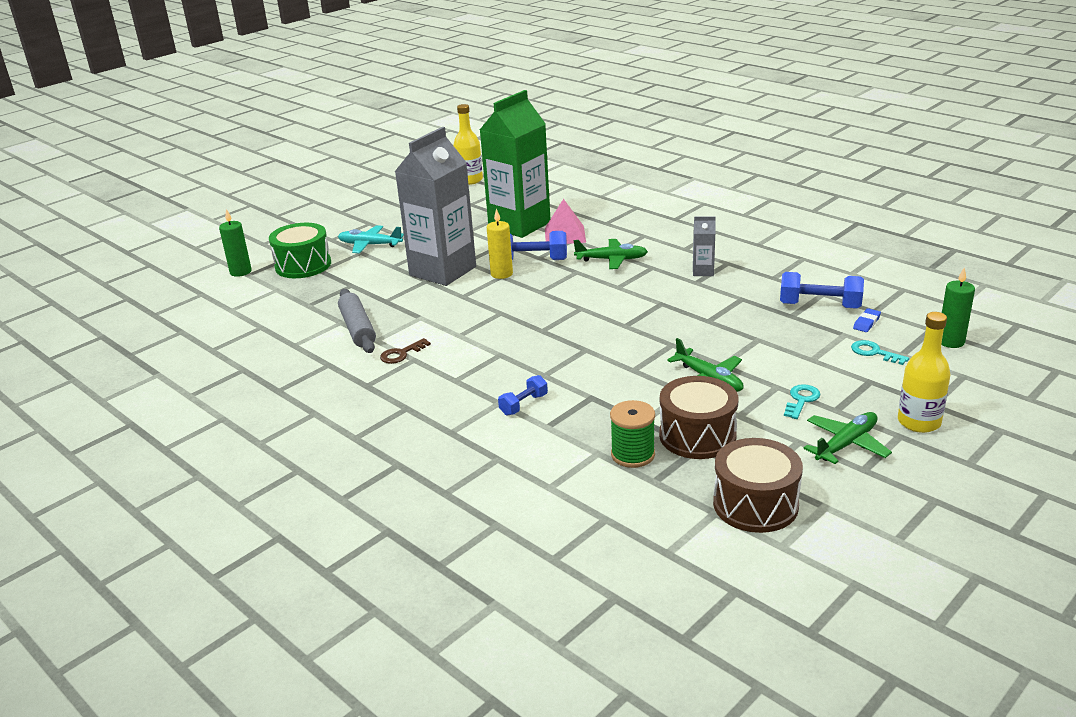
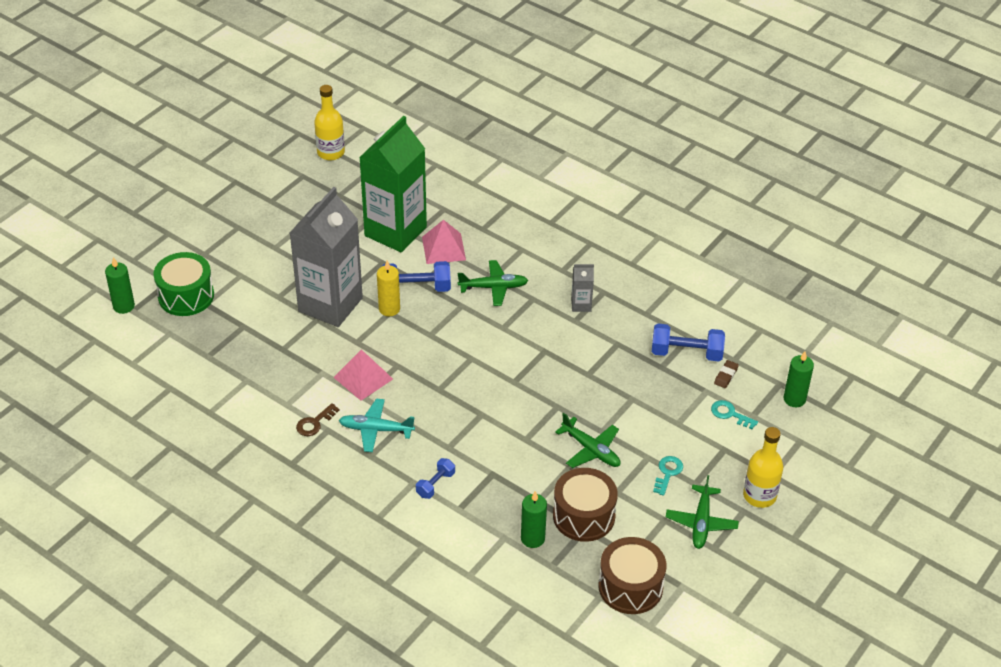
camera: 10 degrees left, 15 degrees up
turquoise plane [338,225,404,253] -> turquoise plane moved to [339,398,415,452]
grey rolling pin [338,289,376,353] -> none
green spool [610,400,655,468] -> green candle [521,491,547,548]
green plane [804,412,892,464] -> green plane turned 150 degrees clockwise [666,475,739,549]
blue eraser [853,308,881,332] -> brown eraser [714,360,739,388]
none -> pink pyramid [333,349,393,401]

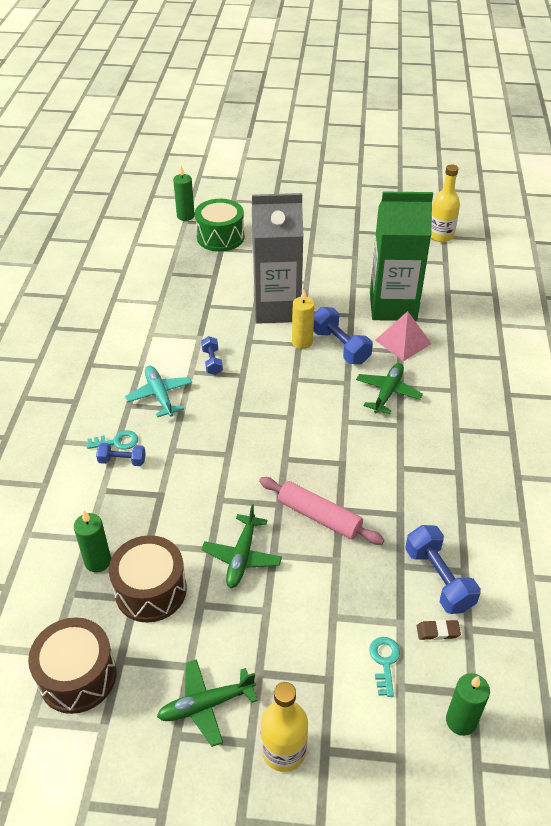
camera: 60 degrees right, 0 degrees up
brown key [296,403,339,436] -> none
pink pyramid [333,349,393,401] -> blue dumbbell [201,336,223,375]
green plane [458,260,528,306] -> green plane turned 120 degrees counterclockwise [356,363,423,414]
grey carton [571,264,594,312] -> none
turquoise key [653,456,683,496] -> turquoise key moved to [87,430,138,450]
none -> pink rolling pin [259,477,384,545]

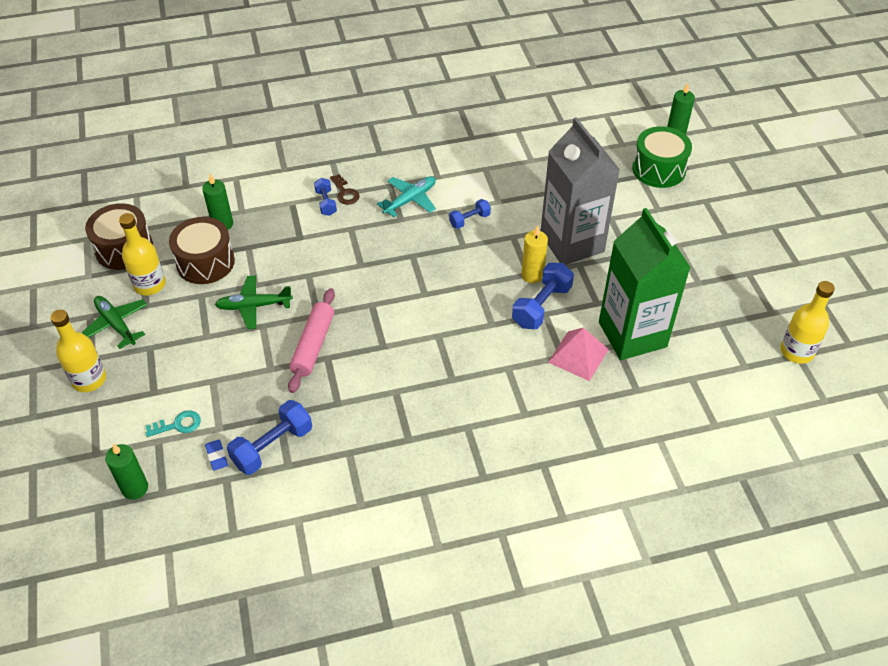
camera: 70 degrees right, 5 degrees up
turquoise key [87,430,138,450] -> brown key [330,174,360,205]
green plane [356,363,423,414] -> none
brown eraser [417,620,461,640] -> blue eraser [205,439,228,471]
none -> yellow bottle [119,213,166,295]

